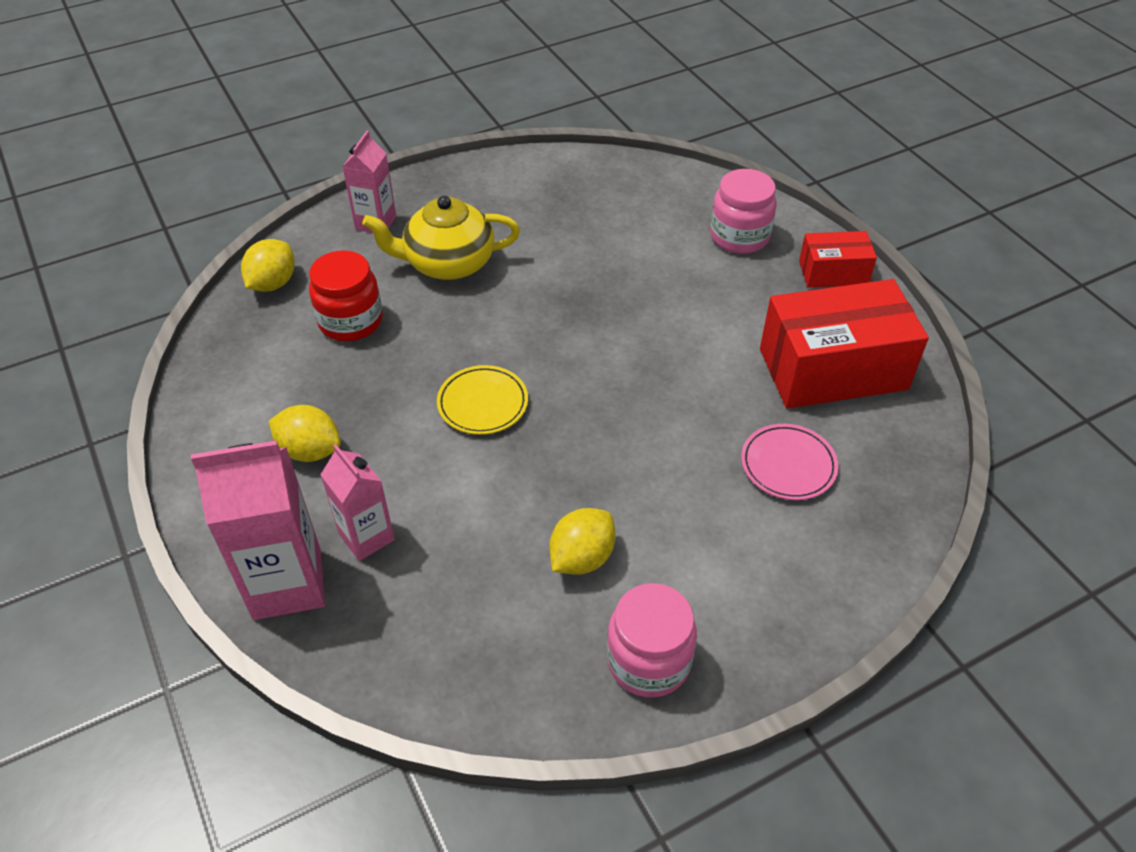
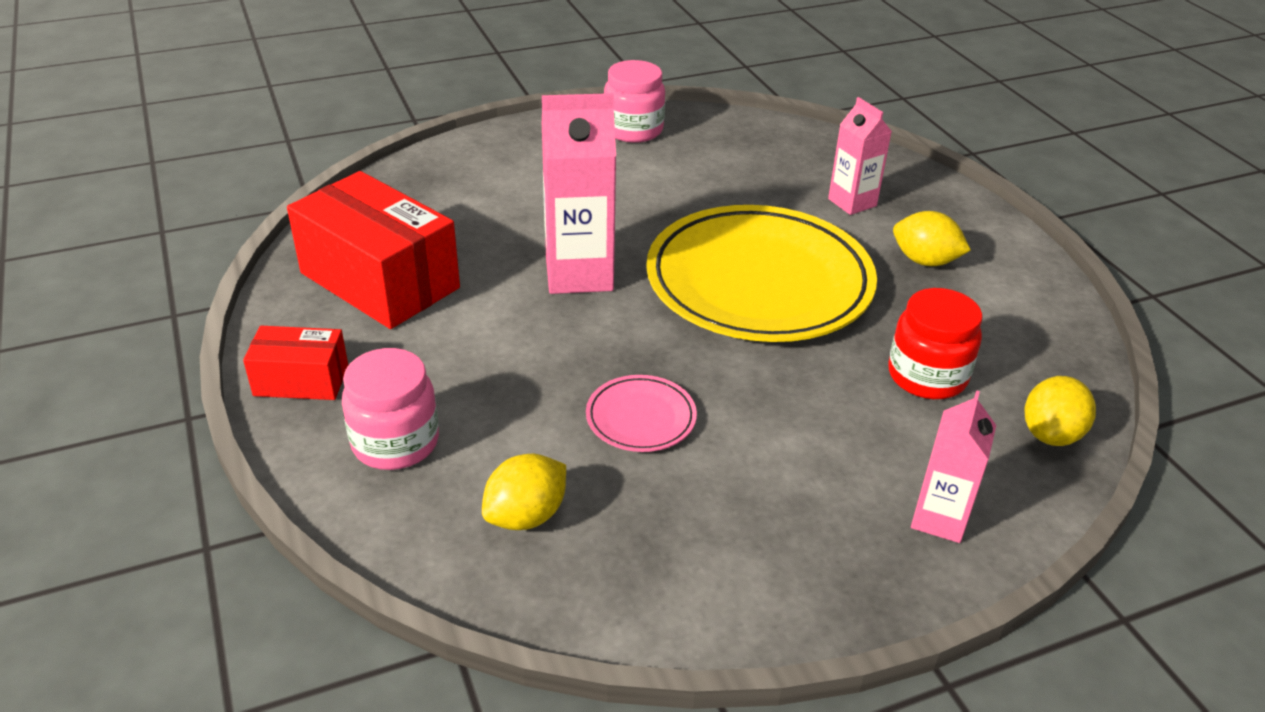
camera: 175 degrees left, 10 degrees down
pink carton [191,440,325,620] -> pink carton moved to [542,93,616,294]
yellow teapot [362,196,520,280] -> none
yellow plate [437,365,528,435] -> yellow plate [646,205,877,342], size x2.39
yellow lemon [549,508,616,575] -> yellow lemon moved to [482,454,566,530]
pink plate [741,424,838,500] -> pink plate moved to [586,375,697,452]
red box [760,279,929,409] -> red box turned 45 degrees clockwise [287,171,460,329]

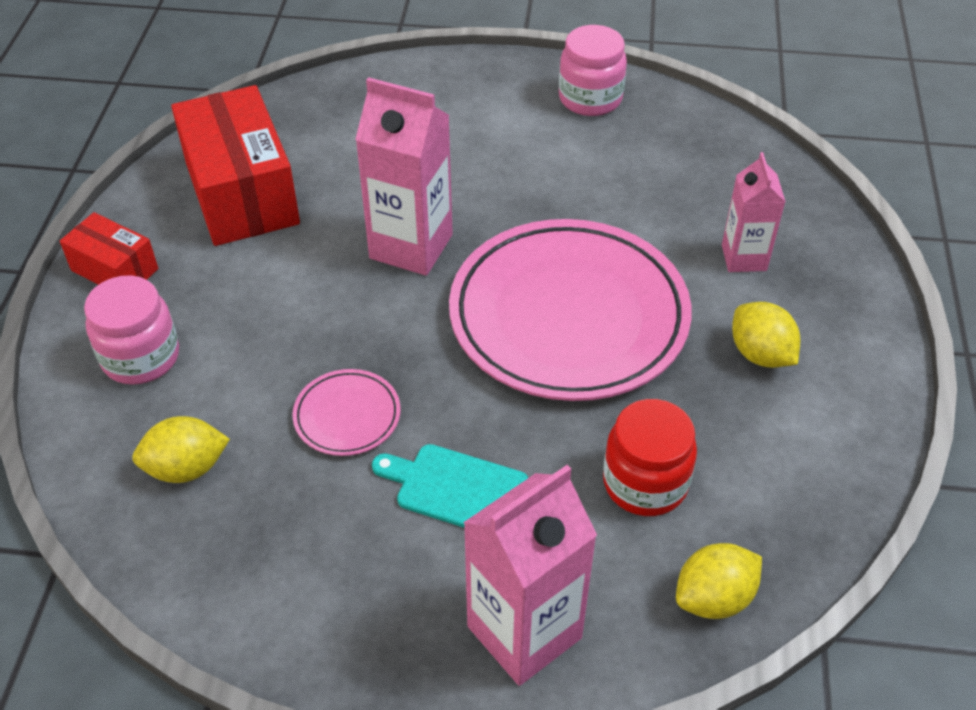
camera: 30 degrees right, 10 degrees up
yellow plate [646,205,877,342] -> pink plate [449,219,692,401]
pink carton [911,390,996,543] -> pink carton [463,465,597,686], size x1.64
none -> turquoise cutting board [372,444,528,528]

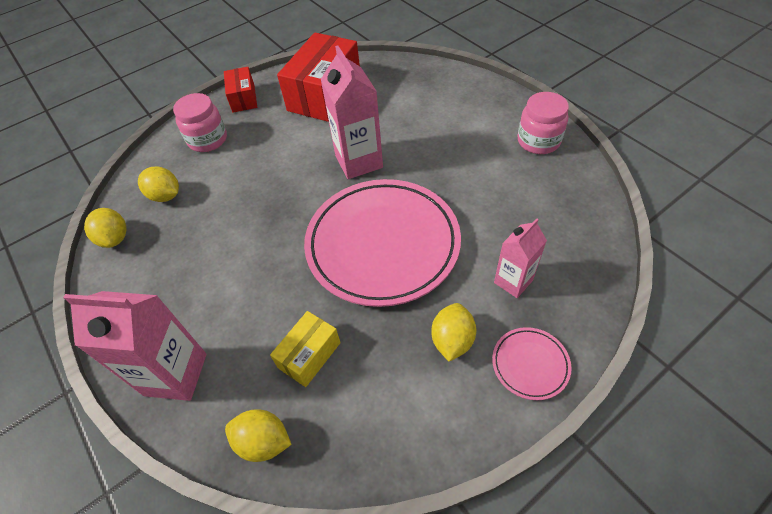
camera: 50 degrees right, 5 degrees up
pink plate [292,369,401,456] -> pink plate moved to [492,327,571,400]
turquoise cutting board [372,444,528,528] -> none
red jar [603,399,697,516] -> yellow box [270,311,341,387]
none -> yellow lemon [84,208,127,248]

